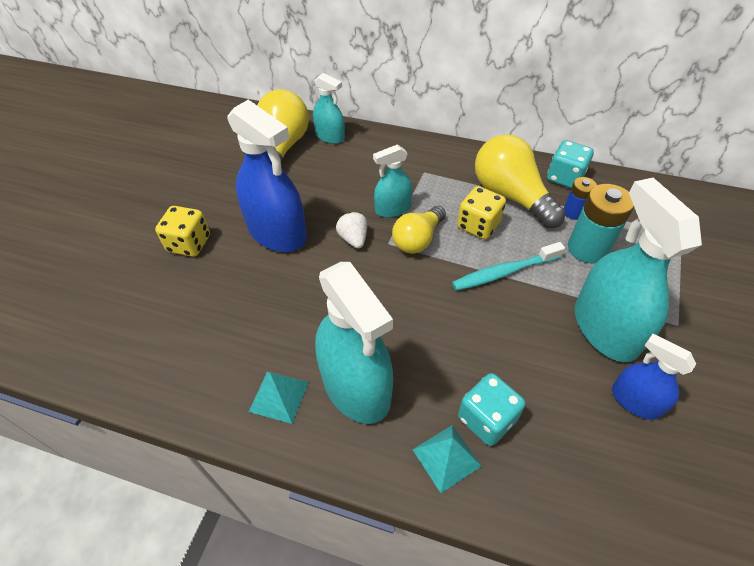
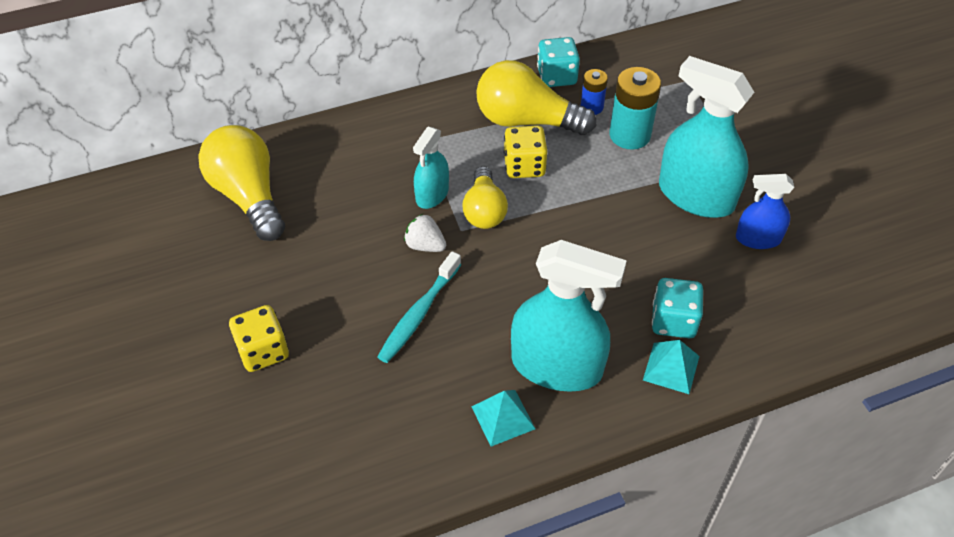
camera: 40 degrees left, 0 degrees up
blue spray bottle [227,100,307,252] -> none
turquoise spray bottle [313,73,345,144] -> none
turquoise toothbrush [452,242,565,291] -> turquoise toothbrush moved to [377,251,461,363]

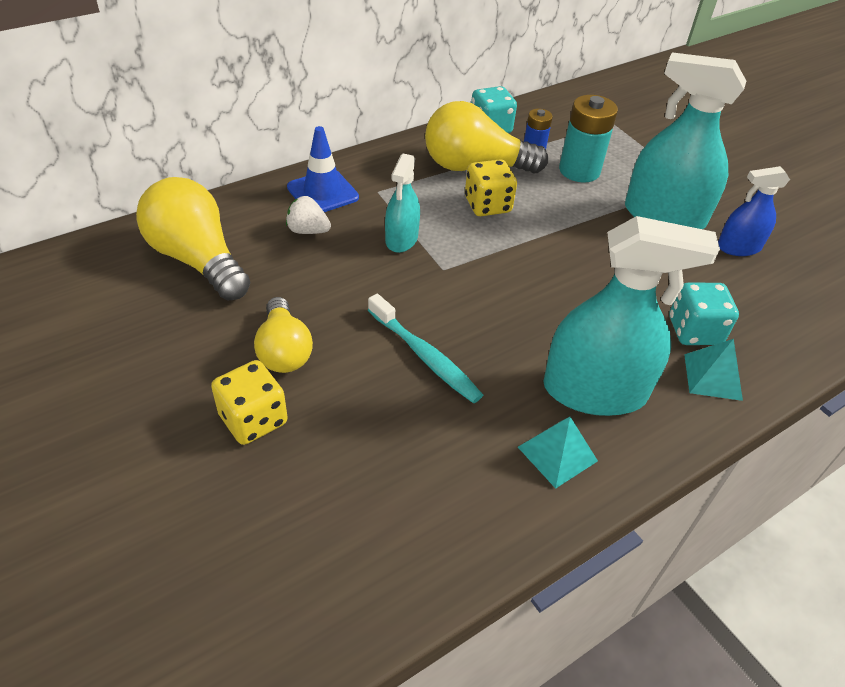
camera: 15 degrees left, 5 degrees down
turquoise toothbrush [377,251,461,363] -> turquoise toothbrush turned 60 degrees counterclockwise [368,294,483,403]
white strawberry [404,214,446,252] -> white strawberry moved to [286,196,331,234]
yellow light bulb [462,166,508,229] -> yellow light bulb moved to [254,297,313,373]
none -> blue traffic cone [287,126,359,212]

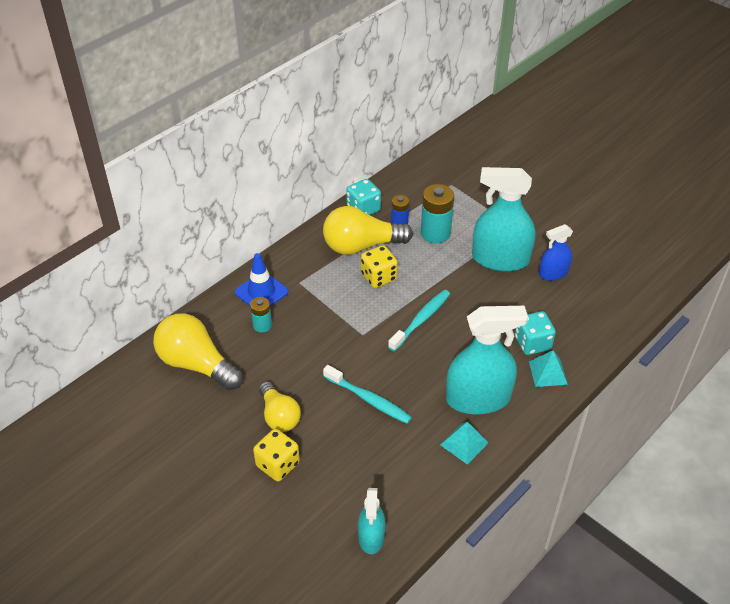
camera: 10 degrees left, 0 degrees up
white strawberry [286,196,331,234] -> turquoise battery [250,297,272,332]
turquoise spray bottle [385,154,420,253] -> turquoise spray bottle moved to [358,488,386,554]
none -> turquoise toothbrush [388,290,450,351]

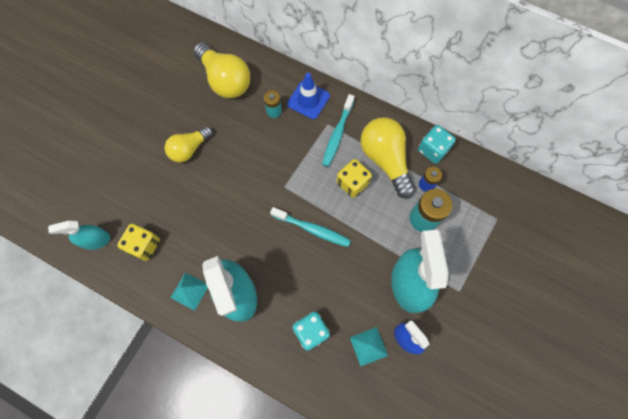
camera: 75 degrees right, 25 degrees up
yellow light bulb [153,313,243,390] -> yellow light bulb turned 120 degrees clockwise [193,42,250,98]
yellow dice [253,429,300,481] -> yellow dice moved to [117,224,160,261]
turquoise toothbrush [323,365,412,424] -> turquoise toothbrush moved to [322,94,355,167]
turquoise pyramid [529,350,568,387] -> turquoise pyramid moved to [350,327,388,366]

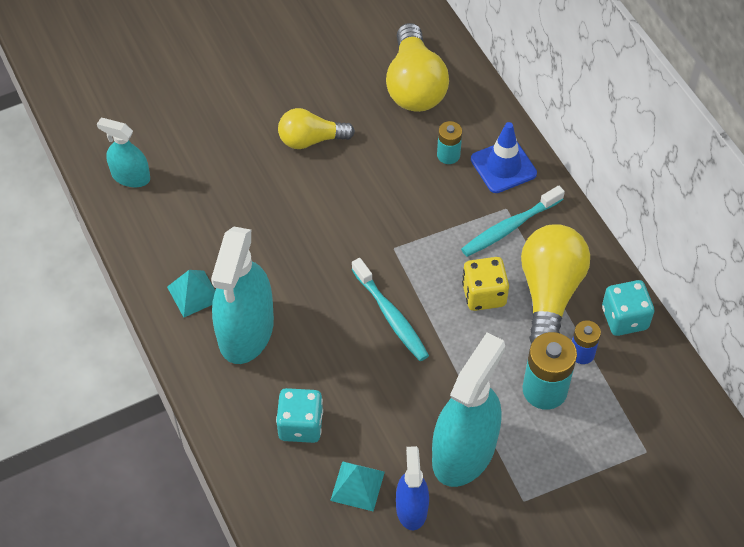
camera: 35 degrees right, 15 degrees down
yellow dice [117,224,160,261] -> none

